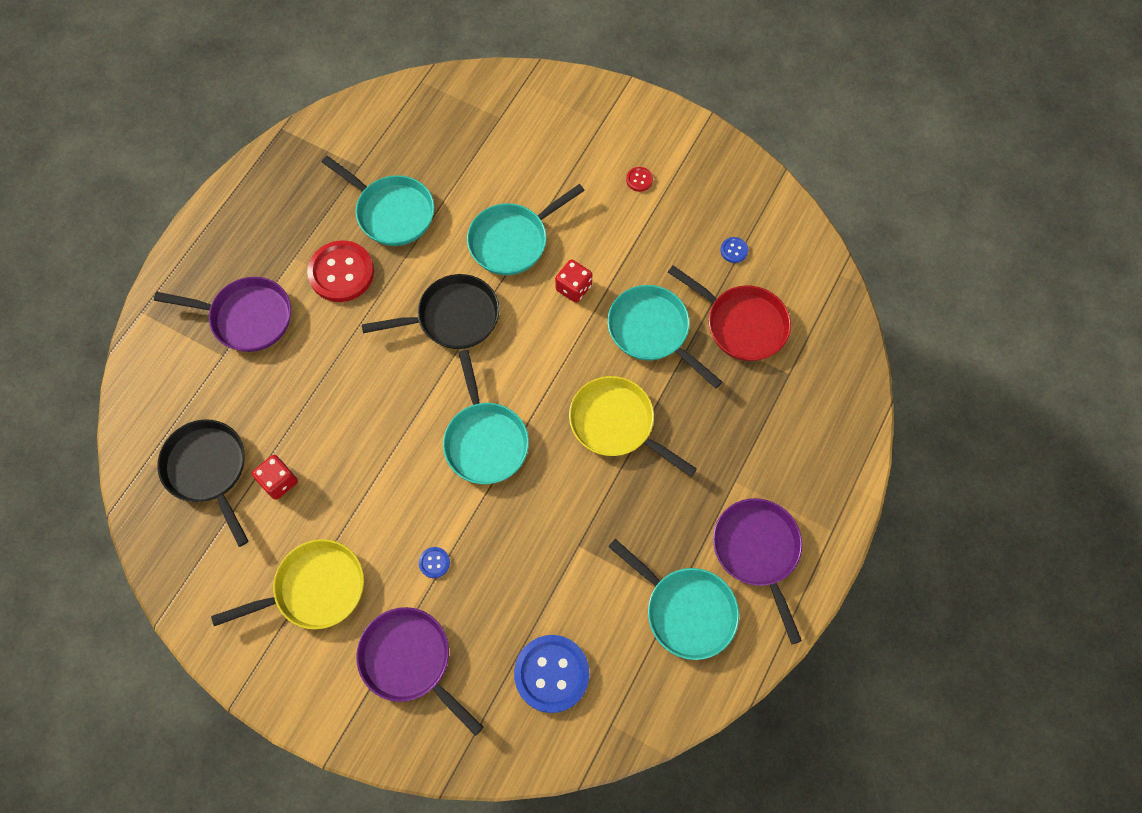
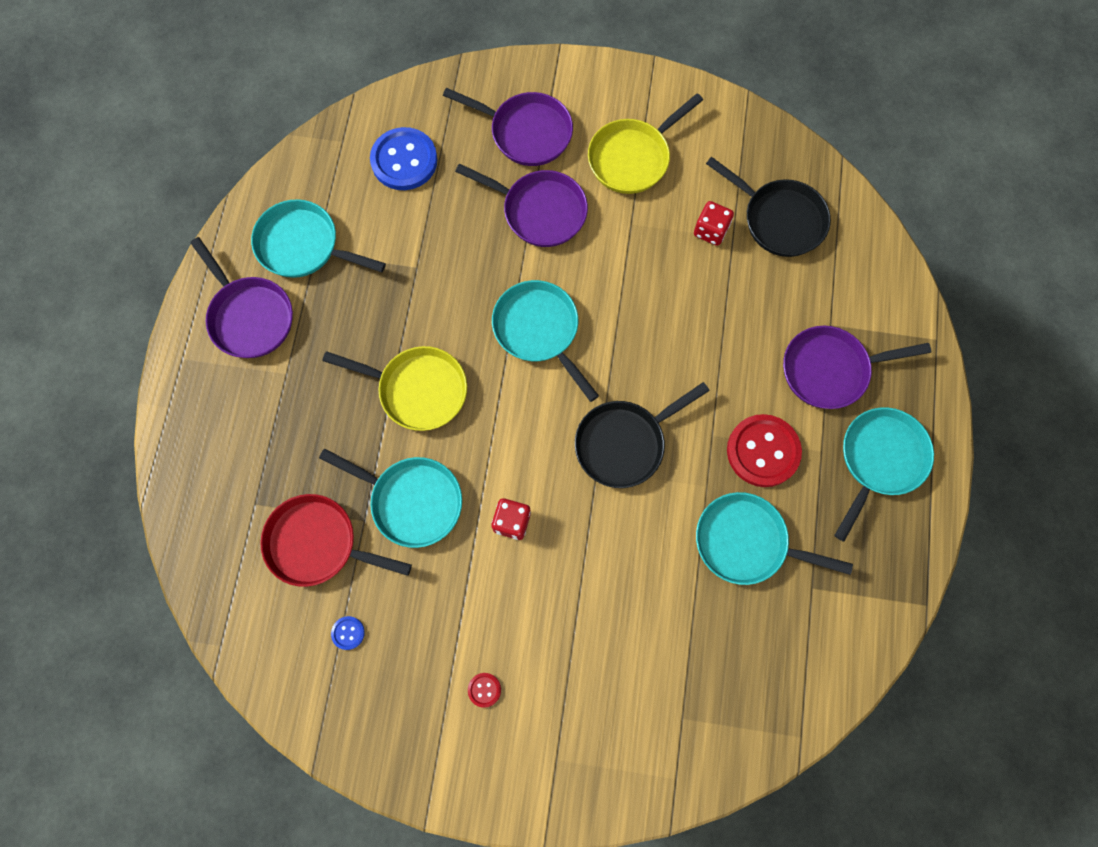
camera: 160 degrees right, 5 degrees up
blue button [419,547,450,578] -> purple pan [455,164,588,247]
turquoise pan [467,184,585,275] -> turquoise pan moved to [834,407,934,541]

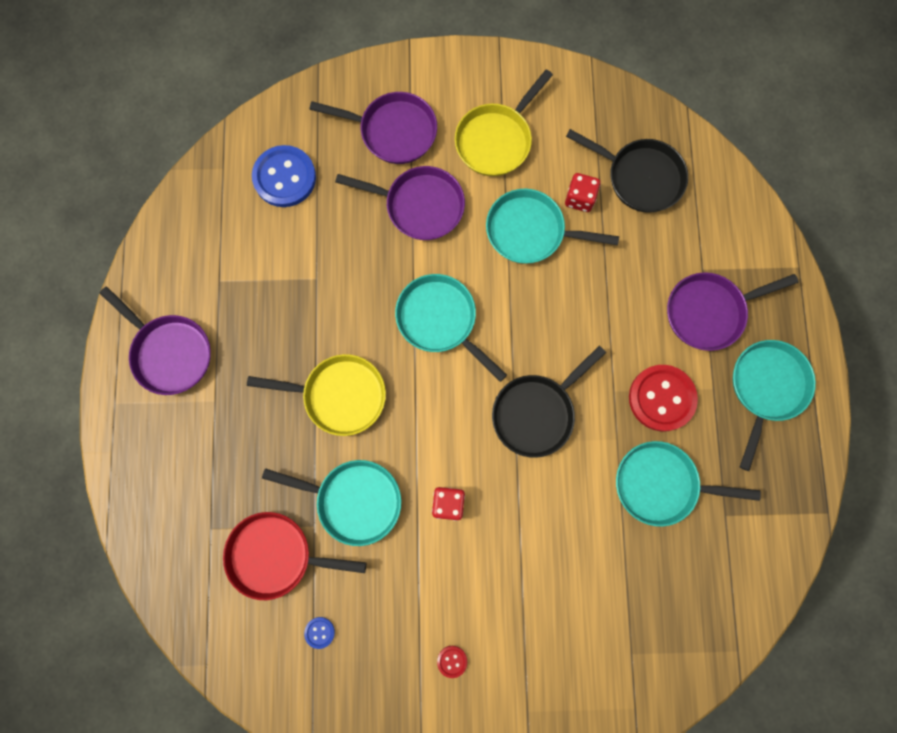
camera: 10 degrees left, 5 degrees up
turquoise pan [251,199,386,278] -> turquoise pan moved to [486,189,619,264]

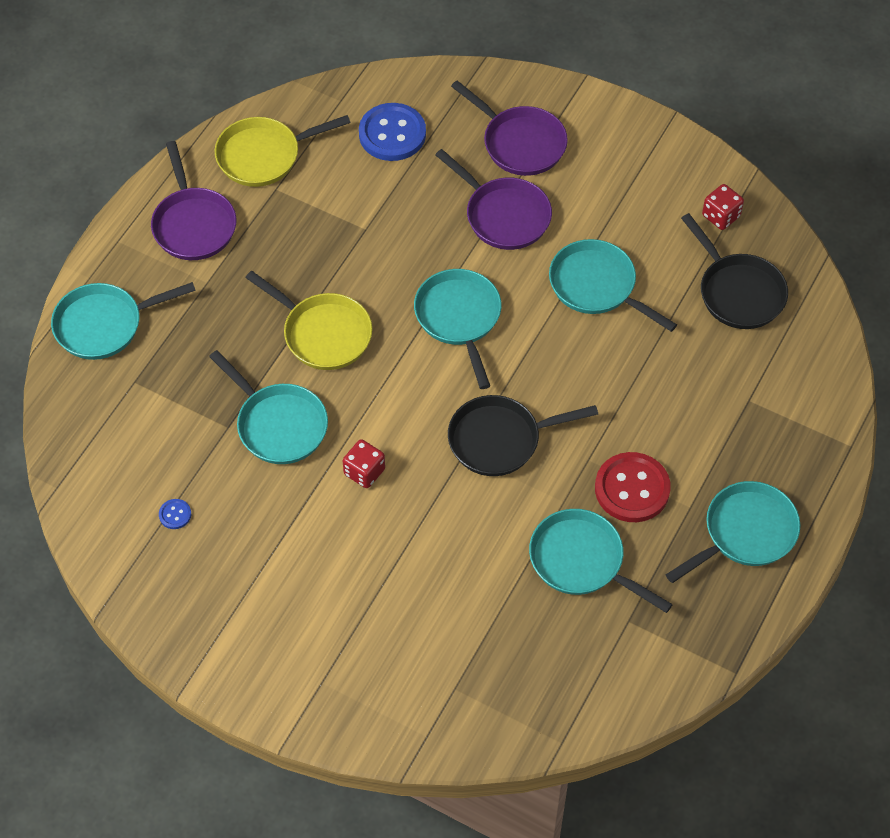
camera: 30 degrees right, 20 degrees down
red pan [223,512,366,600] -> none
red button [437,646,467,678] -> none
yellow pan [455,69,553,176] -> yellow pan moved to [215,115,351,187]
red dice [565,173,600,212] -> red dice moved to [702,184,744,230]
purple pan [667,272,799,351] -> none
none -> turquoise pan [51,282,196,360]

